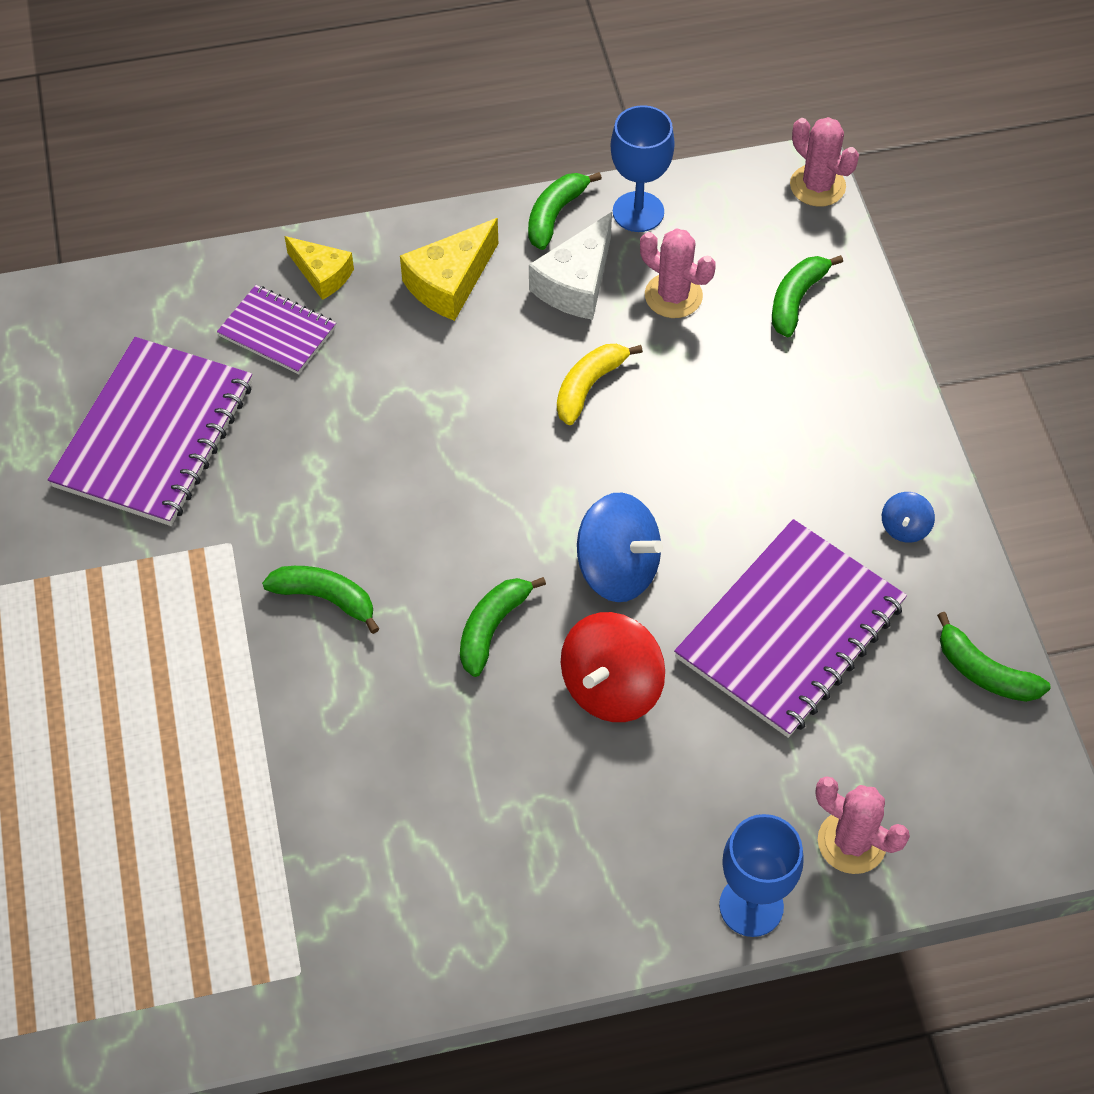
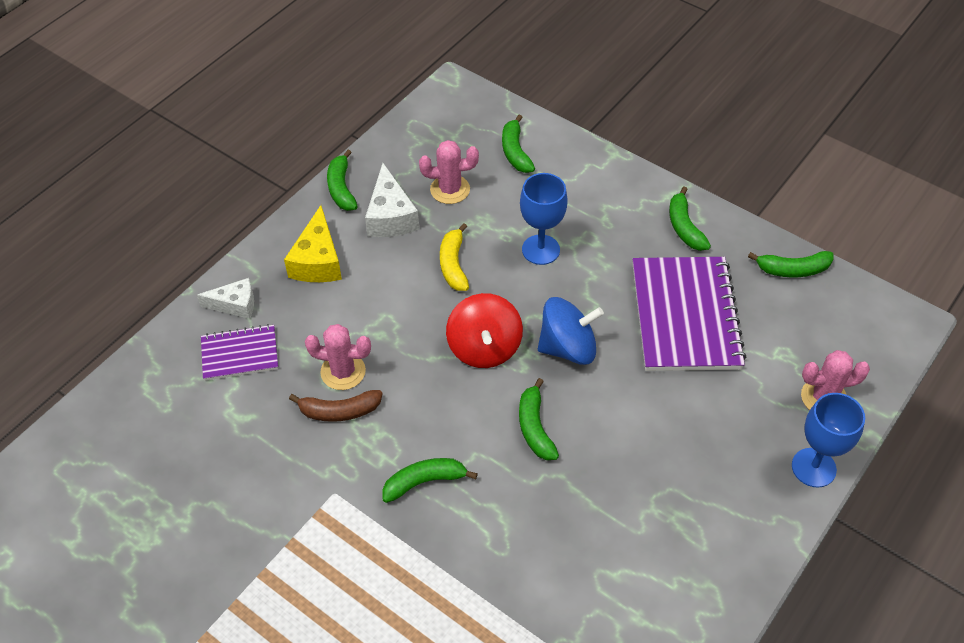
camera: 40 degrees left, 5 degrees down
purple notebook [48,337,252,526] -> none
yellow cheese [285,236,354,300] -> white cheese [197,278,254,319]
red spinning top [561,612,665,722] -> red spinning top moved to [446,293,523,368]
blue goblet [611,105,675,232] -> blue goblet moved to [520,173,568,265]
pink cactus [790,117,859,207] -> pink cactus moved to [305,324,371,390]
blue spinning top [882,492,935,543] -> green banana [669,187,711,251]
none -> brown banana [289,390,383,422]

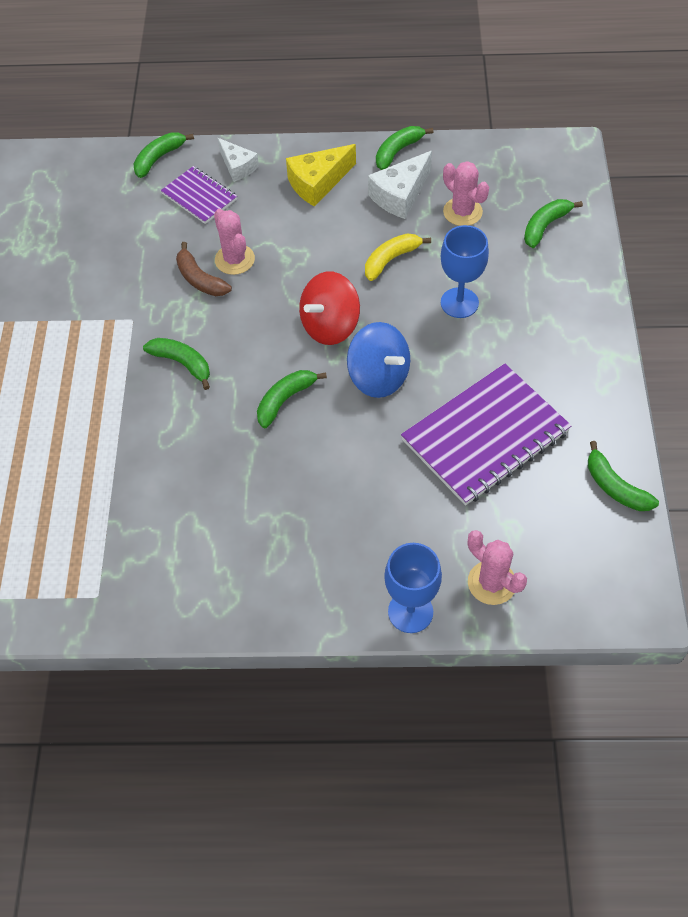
camera: 55 degrees right, 5 degrees up
green banana [669,187,711,251] -> green banana moved to [133,133,194,178]

